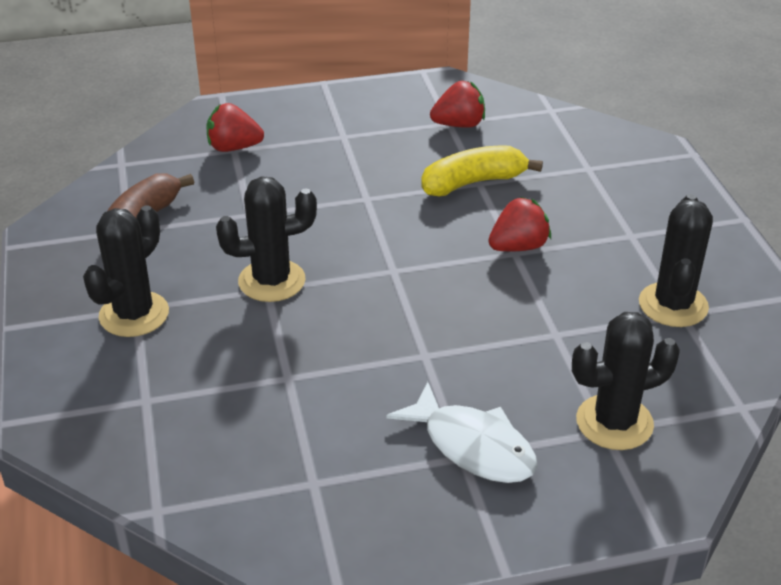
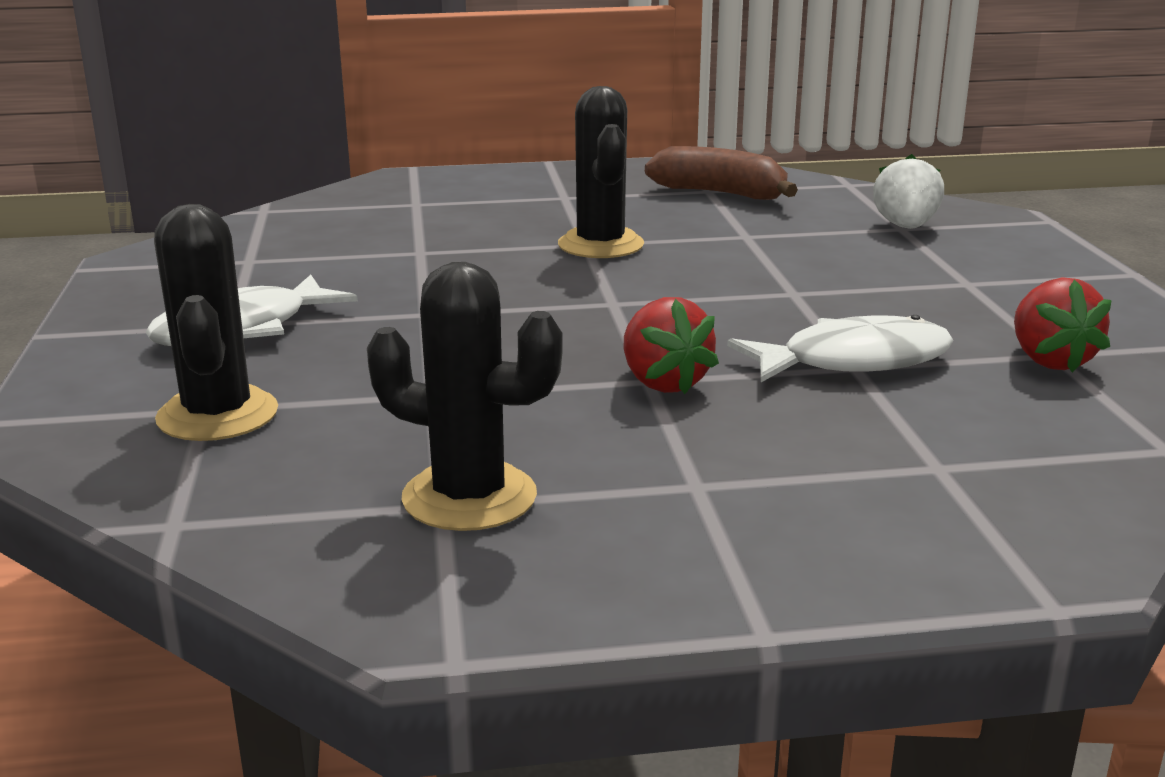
camera: 95 degrees right, 15 degrees down
black cactus [83,205,169,337] -> none
red strawberry [206,103,264,152] -> white strawberry [873,154,944,229]
yellow banana [421,146,543,196] -> white fish [727,315,954,382]

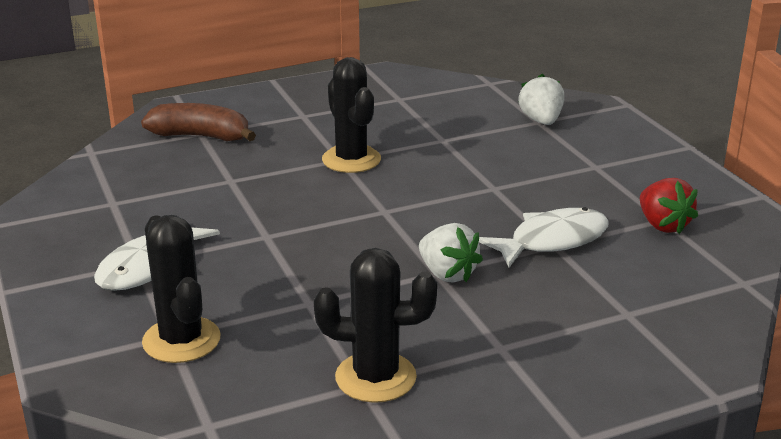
camera: 15 degrees left, 5 degrees up
red strawberry [623,297,719,394] -> white strawberry [419,223,483,283]
brown banana [645,146,798,200] -> brown banana moved to [141,103,256,141]

